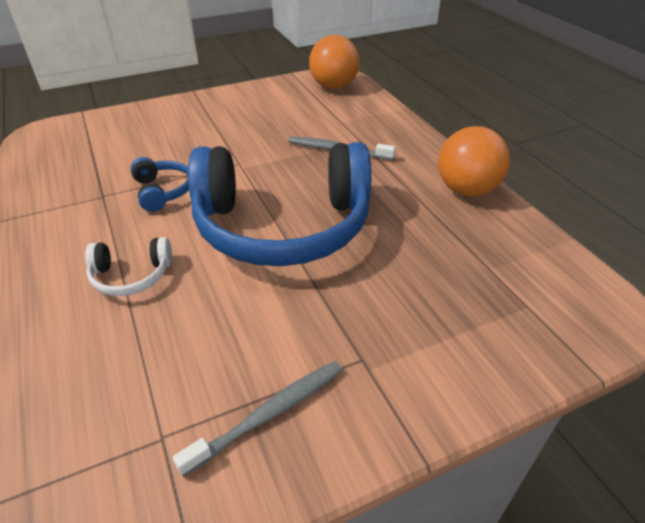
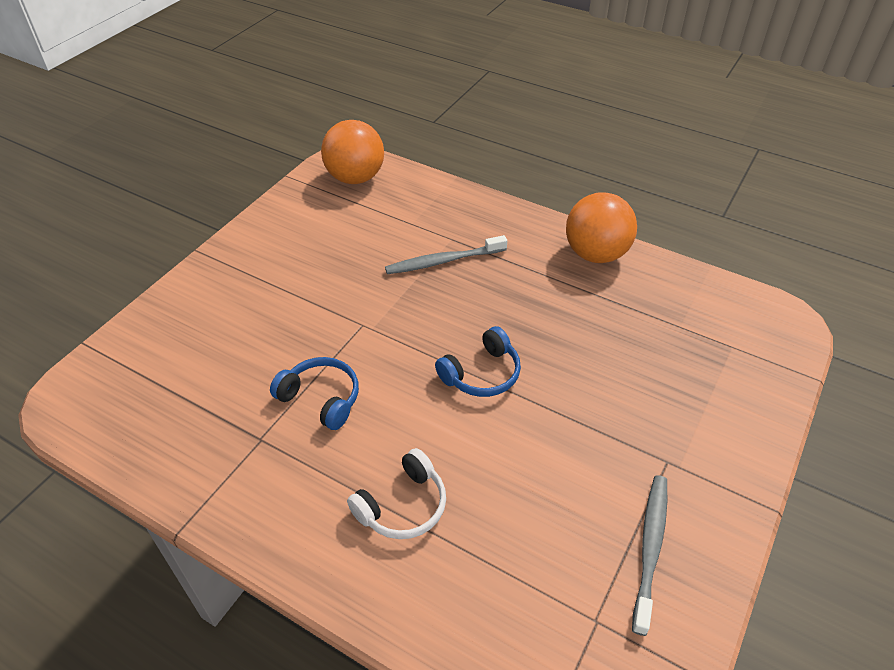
camera: 35 degrees left, 5 degrees up
blue headphones [188,142,371,266] -> blue headphones [435,326,521,397], size x0.40

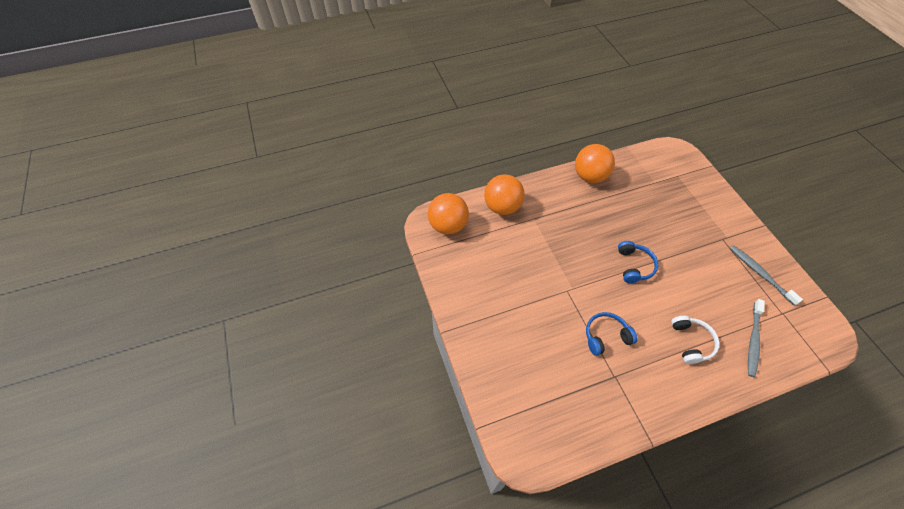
camera: 50 degrees left, 10 degrees up
grey toothbrush [385,235,507,274] -> grey toothbrush moved to [748,299,765,377]
none -> orange ball [484,174,525,215]

